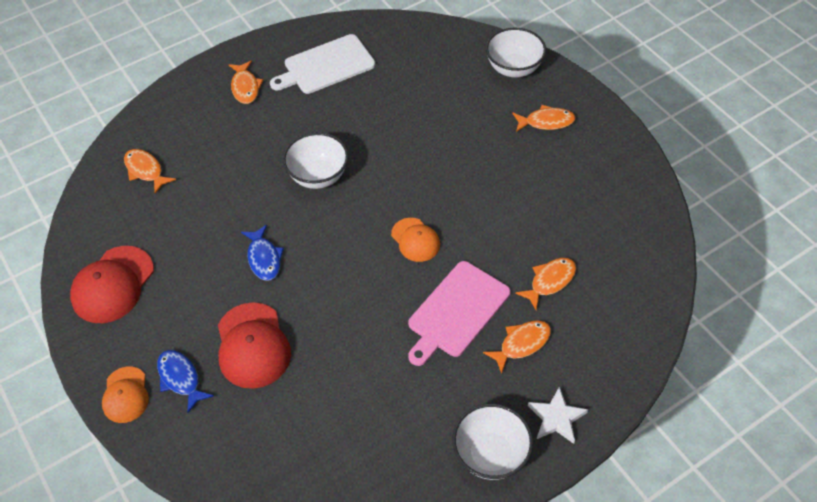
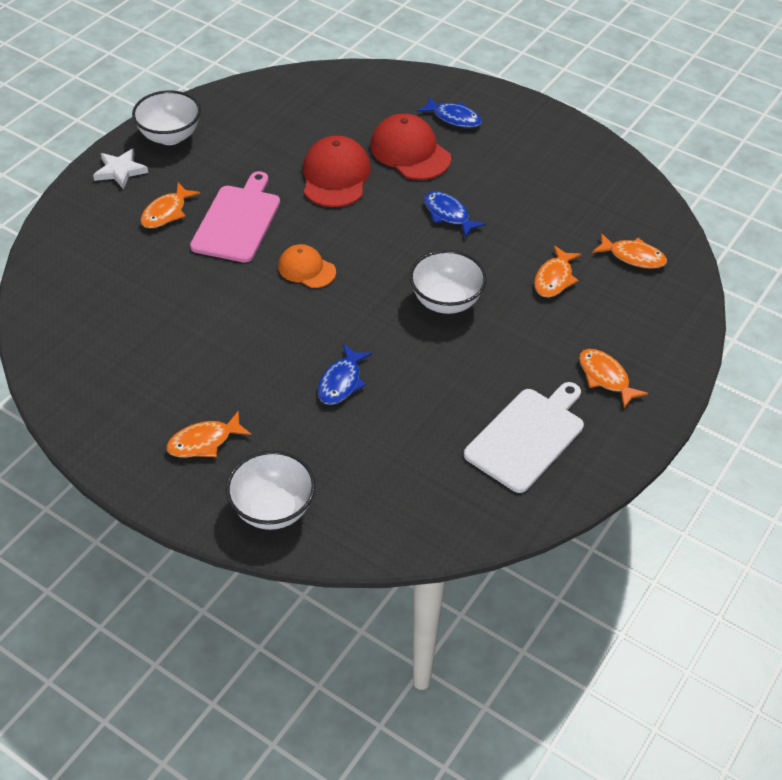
camera: 155 degrees right, 5 degrees down
red cap [70,246,154,323] -> red cap moved to [303,136,371,207]
orange cap [102,366,149,423] -> none
orange fish [515,258,576,310] -> orange fish moved to [534,245,581,298]
none -> blue fish [318,344,372,405]

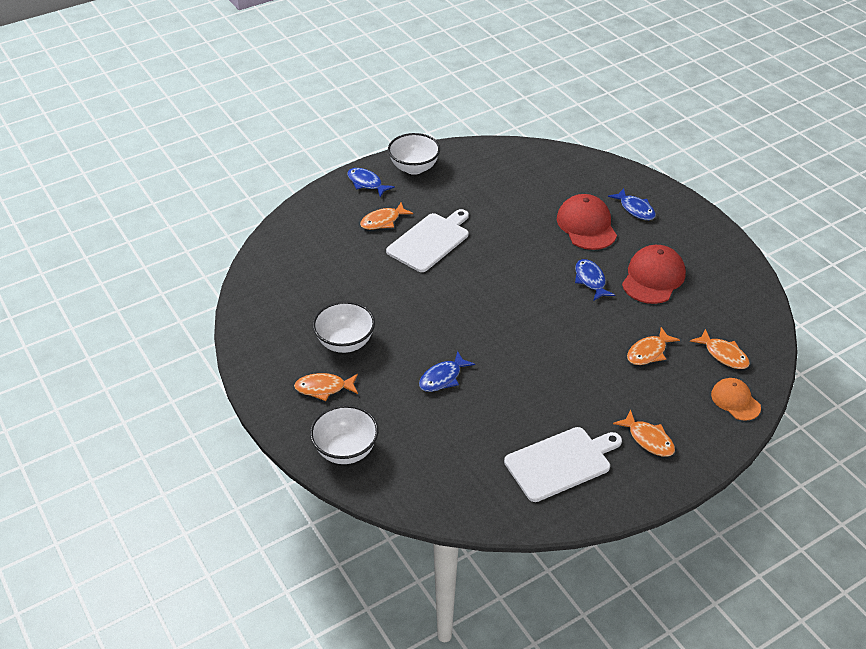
camera: 25 degrees right, 5 degrees down
white star [93,149,148,189] -> blue fish [347,168,395,197]
pink cutting board [190,171,280,263] -> white cutting board [386,209,469,272]
orange cap [278,244,336,288] -> orange cap moved to [711,378,761,421]
red cap [303,136,371,207] -> red cap moved to [622,245,686,304]
white bowl [410,250,487,314] -> white bowl moved to [313,301,375,353]
orange fish [579,349,648,408] -> orange fish turned 150 degrees clockwise [613,410,675,457]

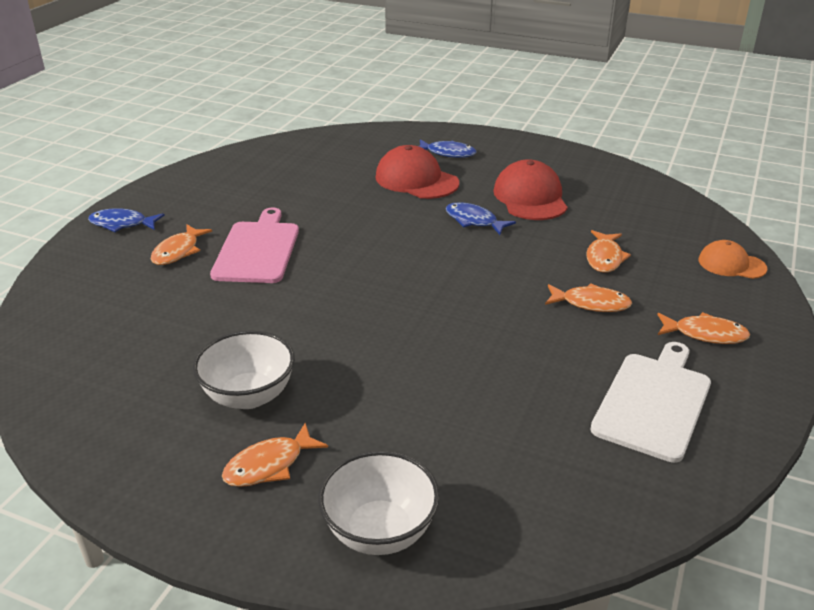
camera: 35 degrees left, 10 degrees down
white cutting board [386,209,469,272] -> pink cutting board [210,208,299,283]
white bowl [388,133,440,175] -> none
blue fish [419,351,475,392] -> none
orange fish [690,329,750,369] -> orange fish moved to [545,283,632,312]

